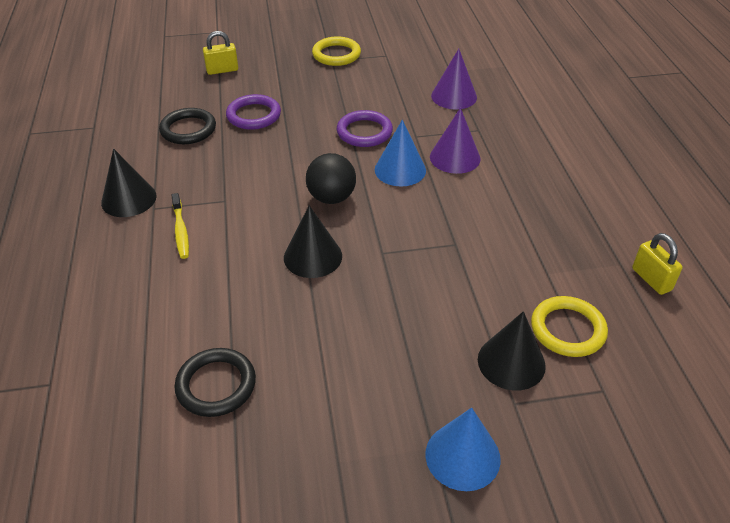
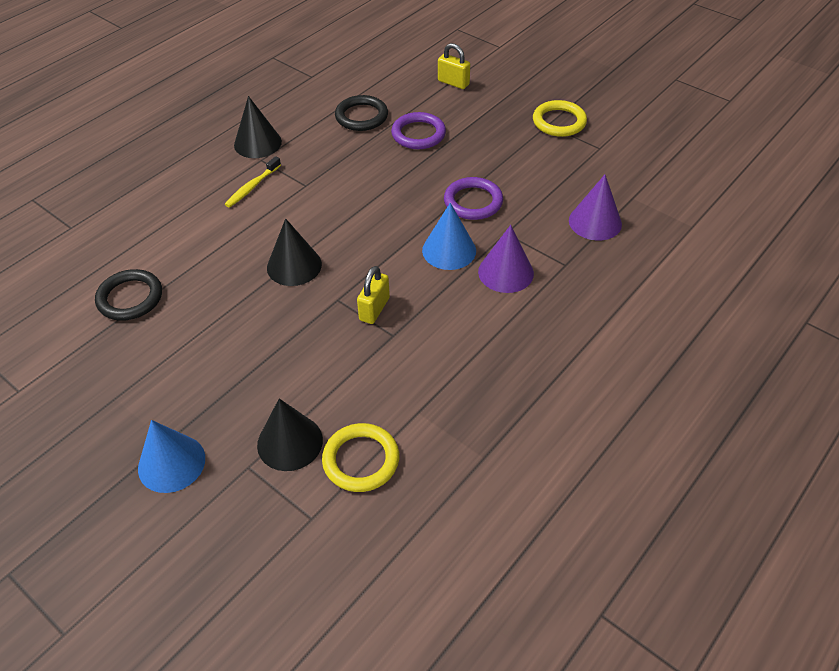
camera: 50 degrees right, 5 degrees up
black ball [306,153,356,204] -> none
yellow padlock [632,233,683,295] -> yellow padlock moved to [357,266,390,324]

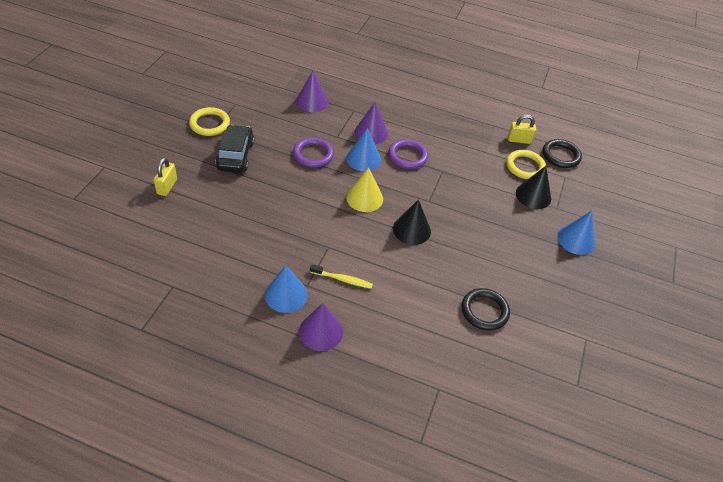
camera: 115 degrees left, 0 degrees up
black cone [234,96,282,158] -> blue cone [265,265,308,313]
black ring [335,95,388,131] -> black ring moved to [543,139,582,168]
yellow padlock [357,266,390,324] -> yellow padlock moved to [508,115,536,144]
purple ring [391,112,446,149] -> purple ring moved to [388,139,428,169]
none -> black car [215,125,254,173]
none -> purple cone [299,303,343,351]
none -> yellow cone [346,167,383,212]

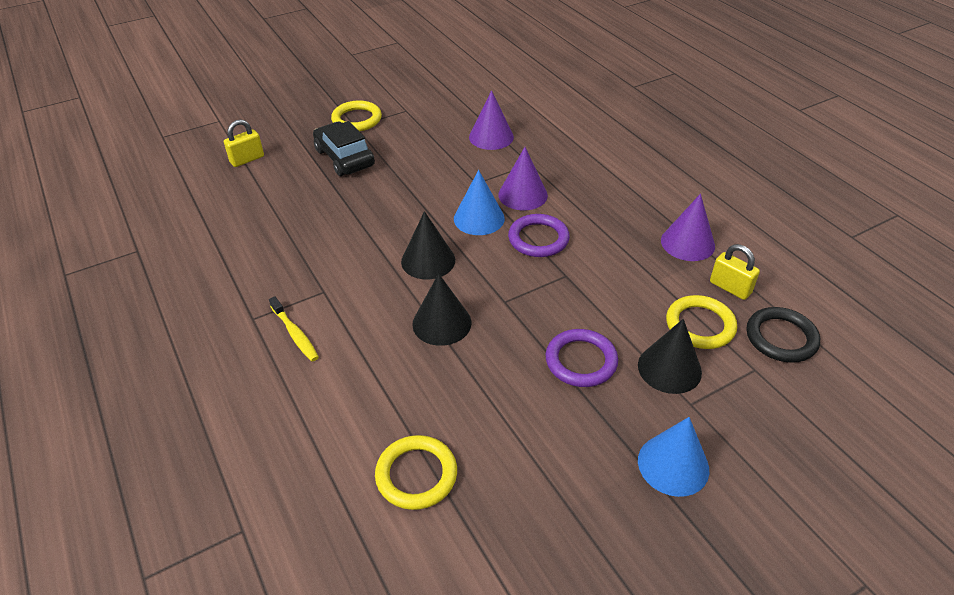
camera: 45 degrees right, 5 degrees down
black car [215,125,254,173] -> black car turned 75 degrees counterclockwise [313,121,375,176]
blue cone [265,265,308,313] -> none
purple ring [293,137,334,168] -> purple ring moved to [546,329,618,387]
purple cone [299,303,343,351] -> purple cone moved to [661,194,715,261]
yellow cone [346,167,383,212] -> black cone [401,211,455,279]
black ring [462,288,510,331] -> yellow ring [375,435,457,510]

